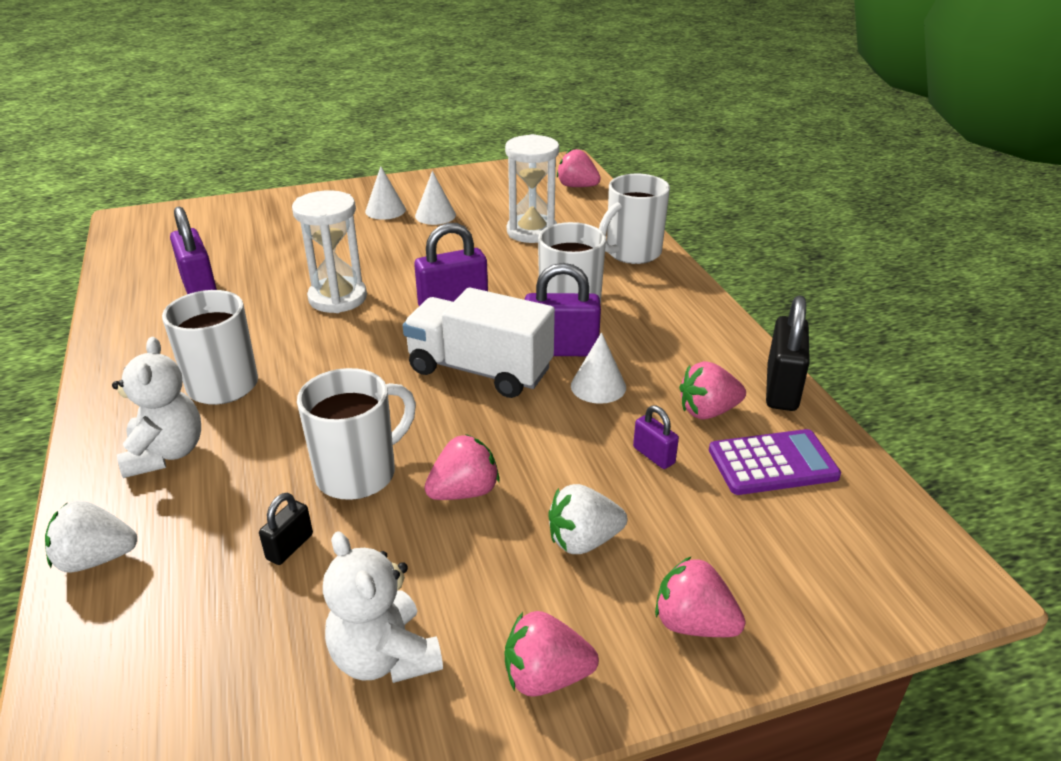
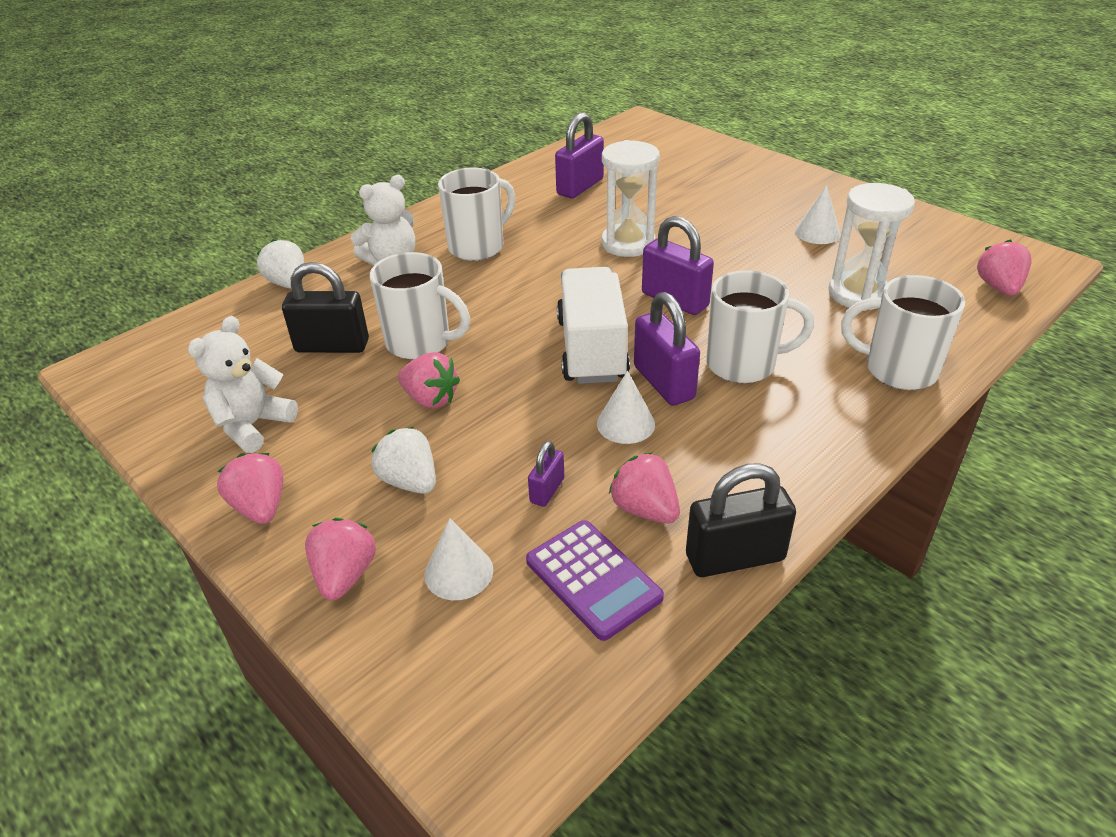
camera: 65 degrees right, 5 degrees up
black padlock [259,493,313,565] -> black padlock [282,262,369,353], size x1.88
white cone [365,167,406,220] -> white cone moved to [424,518,493,600]

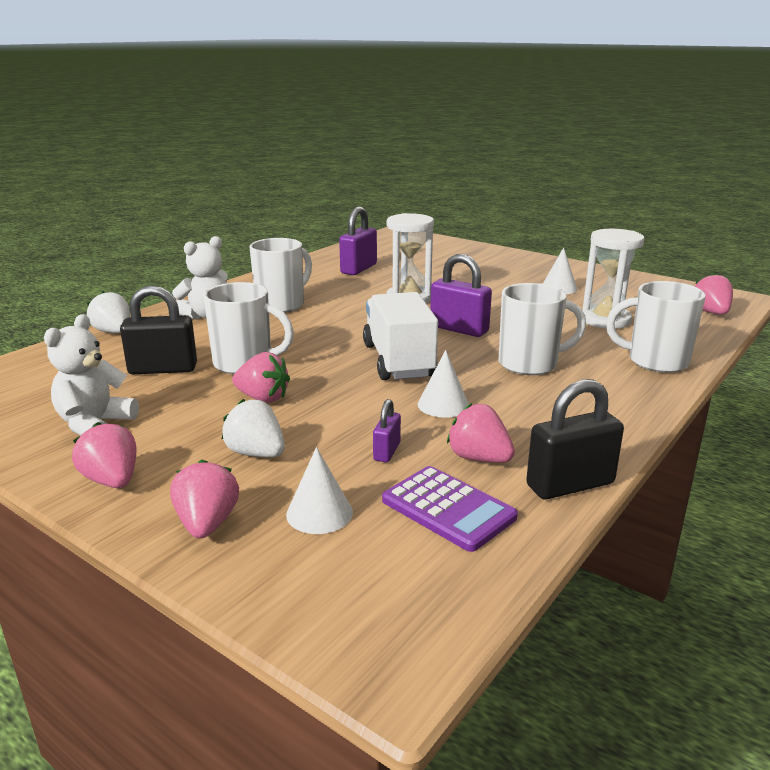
camera: 10 degrees left, 15 degrees down
purple padlock [634,292,700,406] -> none

